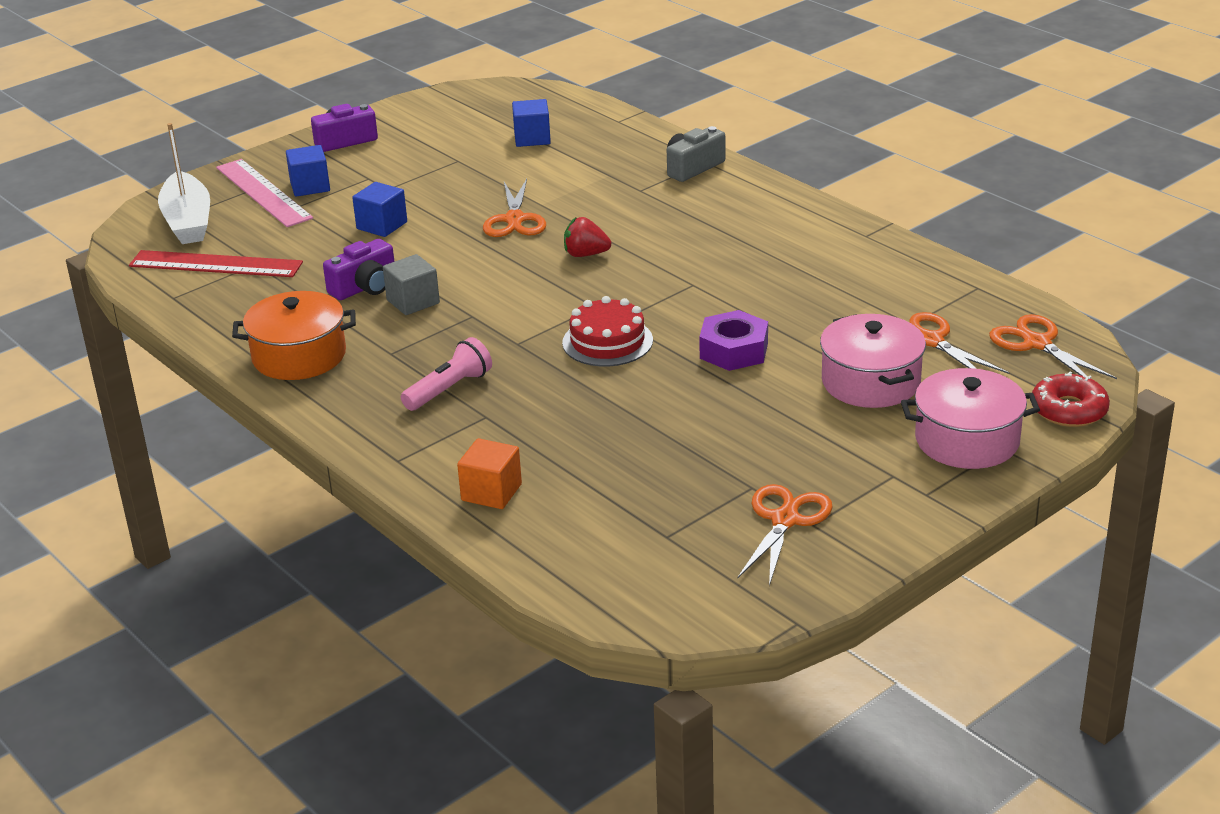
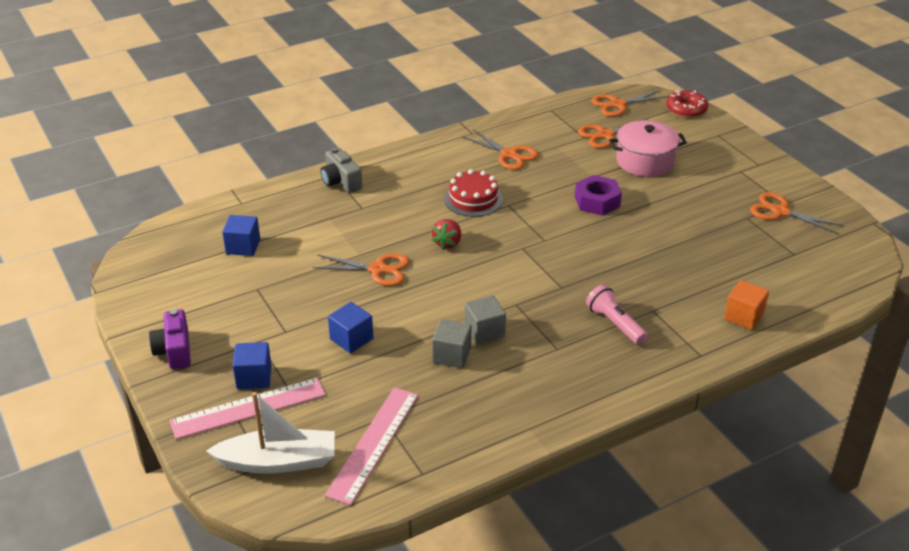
camera: 80 degrees left, 5 degrees up
red ruler [129,250,303,277] -> pink ruler [325,387,418,505]
orange pot [232,291,356,380] -> none
purple camera [323,239,394,300] -> grey cube [432,319,471,368]
red cake [562,296,653,367] -> red cake moved to [444,169,503,217]
pink pot [901,368,1040,469] -> none
none -> orange scissors [462,129,538,170]

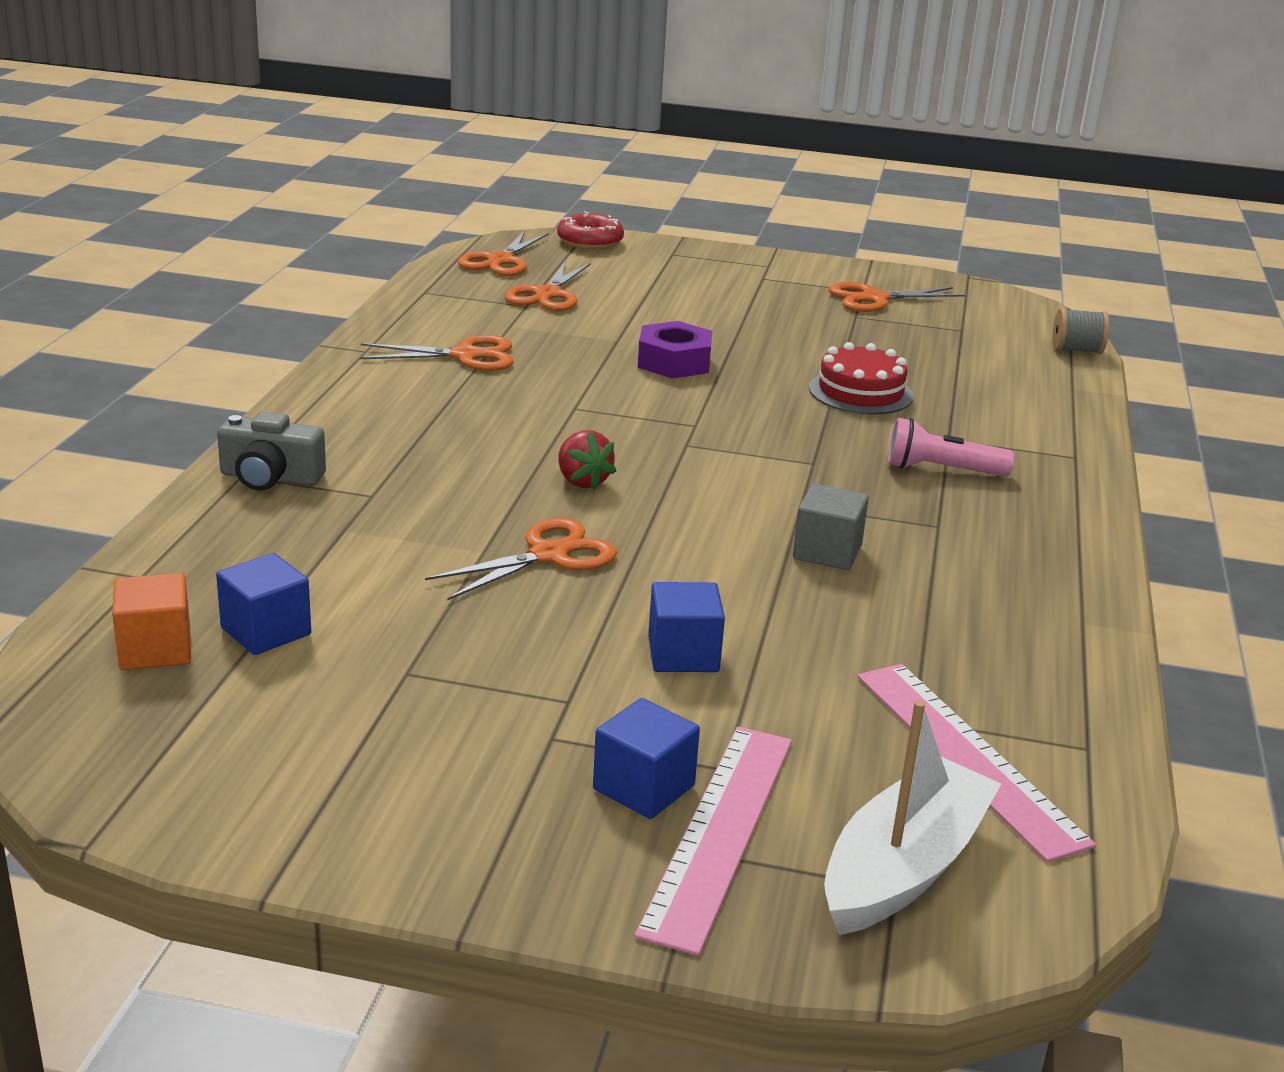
camera: 50 degrees left, 10 degrees down
purple camera [149,309,191,369] -> none
grey cube [432,319,471,368] -> none
red cake [444,169,503,217] -> red cake moved to [809,342,914,415]
pink pot [609,121,687,177] -> none
orange cube [724,280,769,330] -> orange cube moved to [112,573,191,670]
none -> grey spool [1052,308,1109,354]

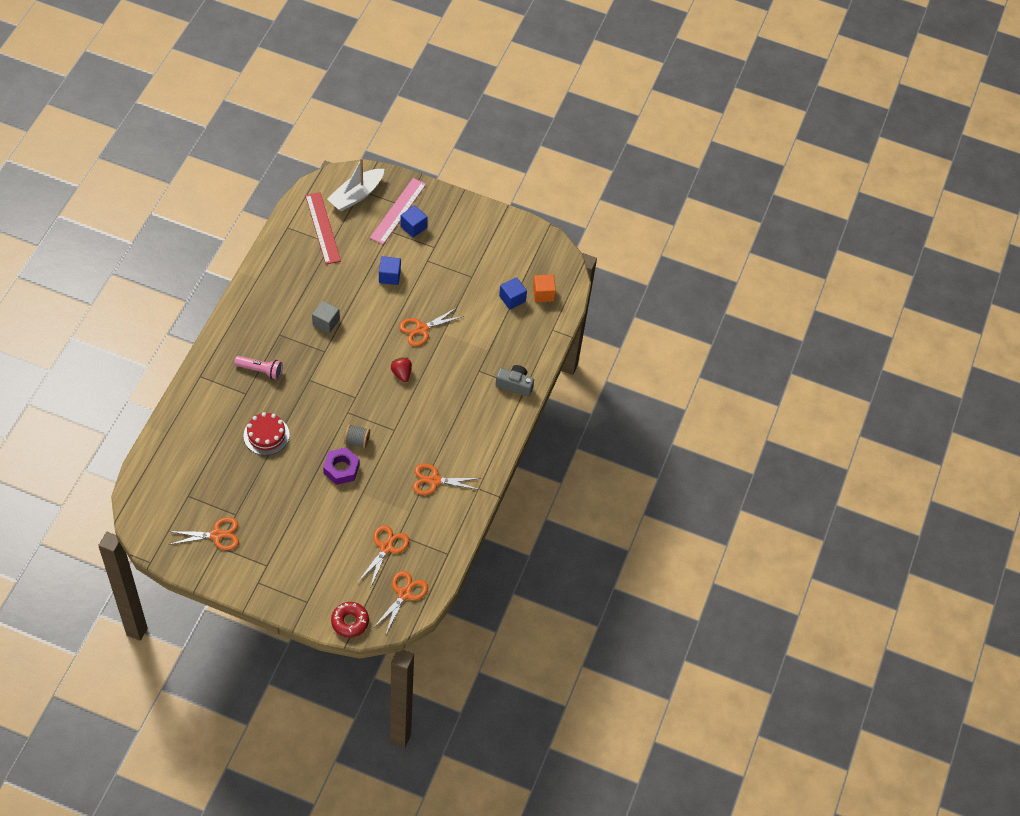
camera: 175 degrees left, 30 degrees up
pink ruler [857,664,1096,862] -> red ruler [305,192,341,264]
grey spool [1052,308,1109,354] -> grey spool moved to [344,424,370,448]

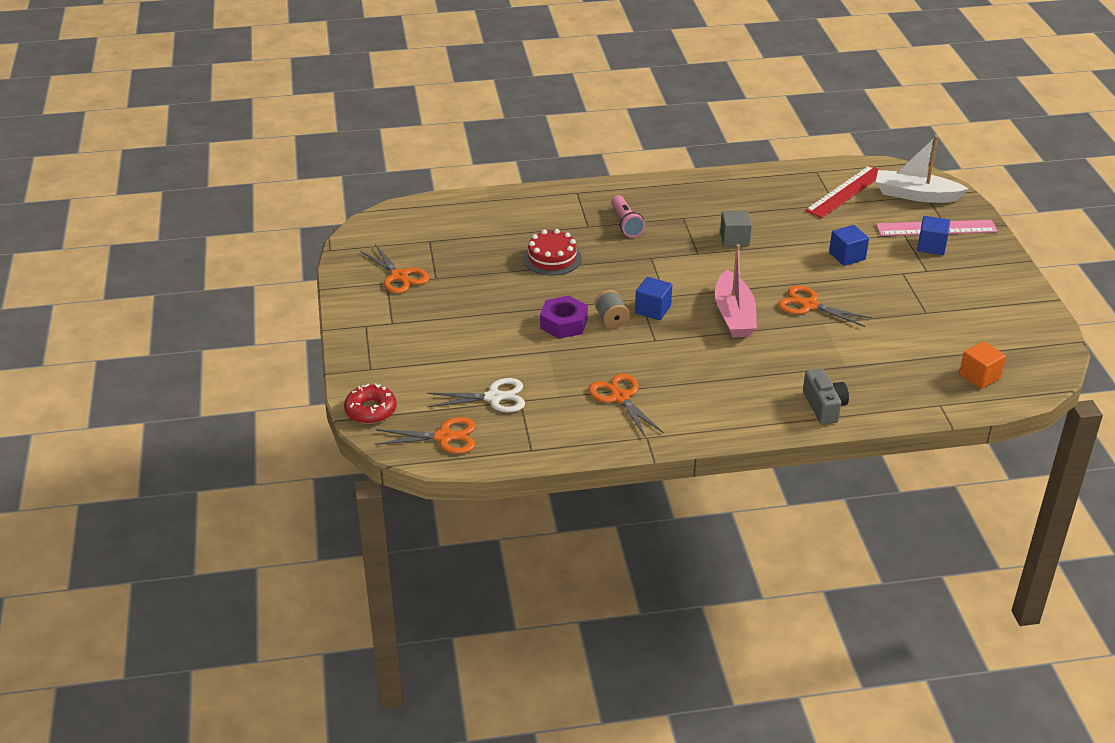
camera: 65 degrees right, 20 degrees down
orange scissors [357,525,409,588] -> white scissors [427,378,525,413]
red strawberry [391,357,412,382] -> pink boat [715,244,757,338]
blue cube [499,277,527,310] -> blue cube moved to [635,277,672,320]

